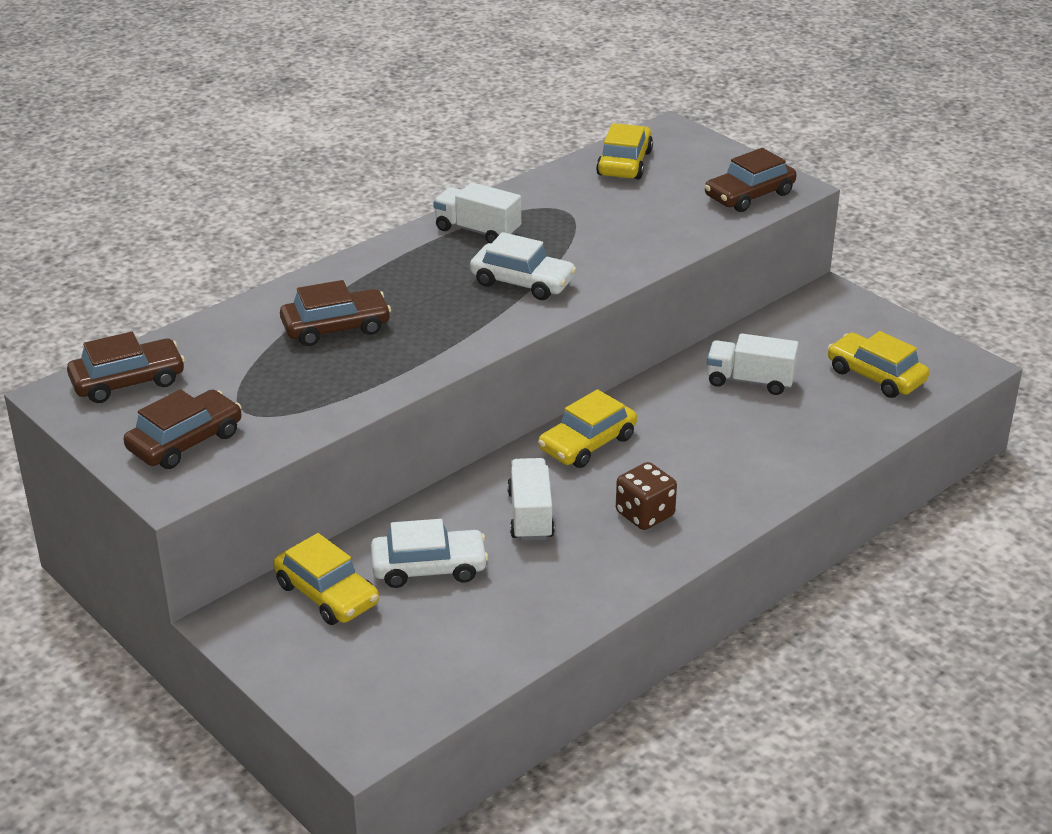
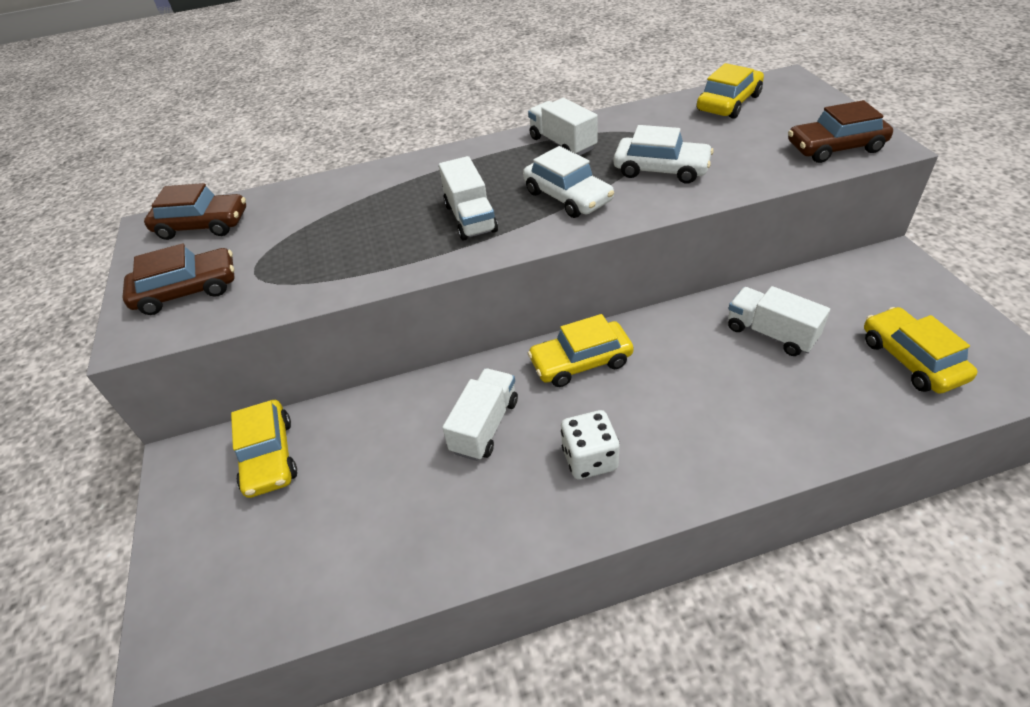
camera: 30 degrees right, 10 degrees up
brown car [280,280,391,346] -> none
white car [371,519,488,588] -> white car moved to [613,125,714,184]
brown dice [616,462,677,530] -> white dice [561,410,620,479]
none -> white truck [439,156,498,240]

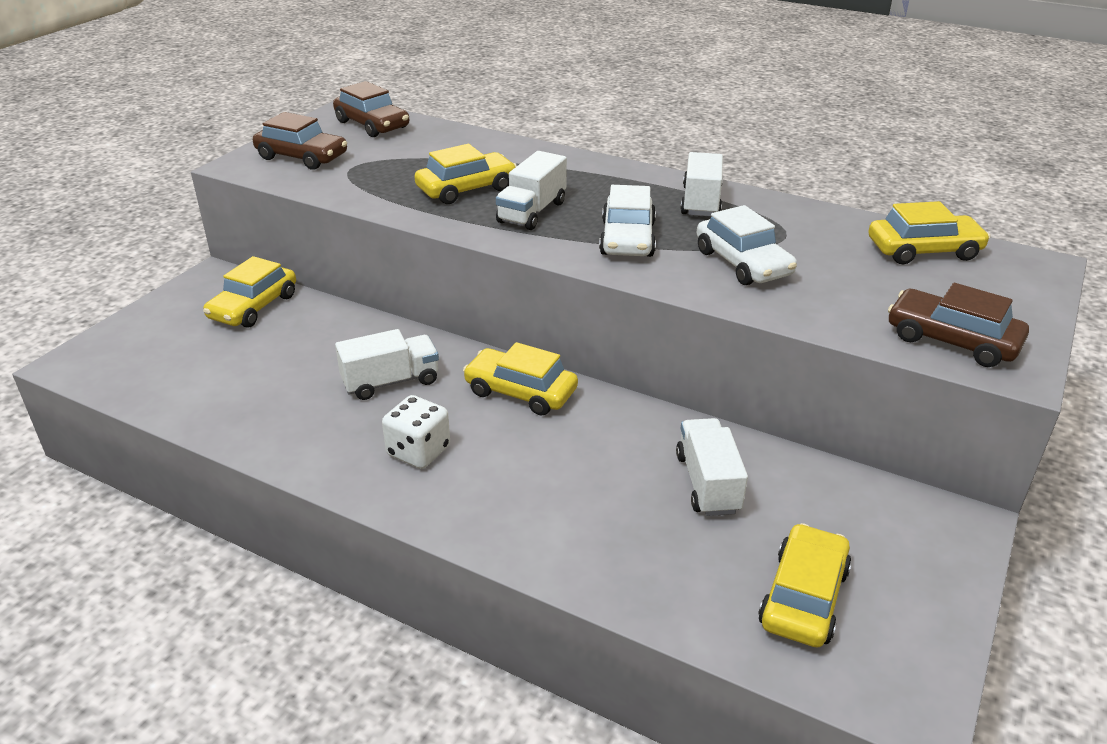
camera: 40 degrees right, 10 degrees down
none -> yellow car [414,144,517,204]

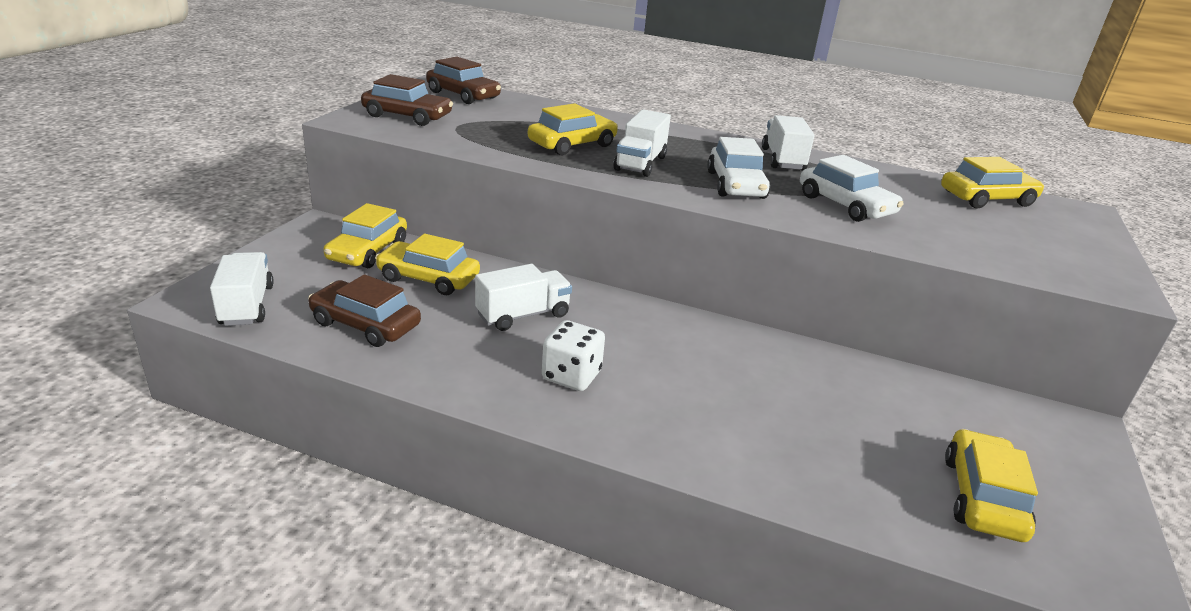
camera: 10 degrees left, 5 degrees down
yellow car [463,342,578,416] -> yellow car moved to [375,234,480,295]
white truck [676,418,748,516] -> white truck moved to [210,252,274,326]
brown car [888,283,1029,367] -> brown car moved to [308,274,421,347]

